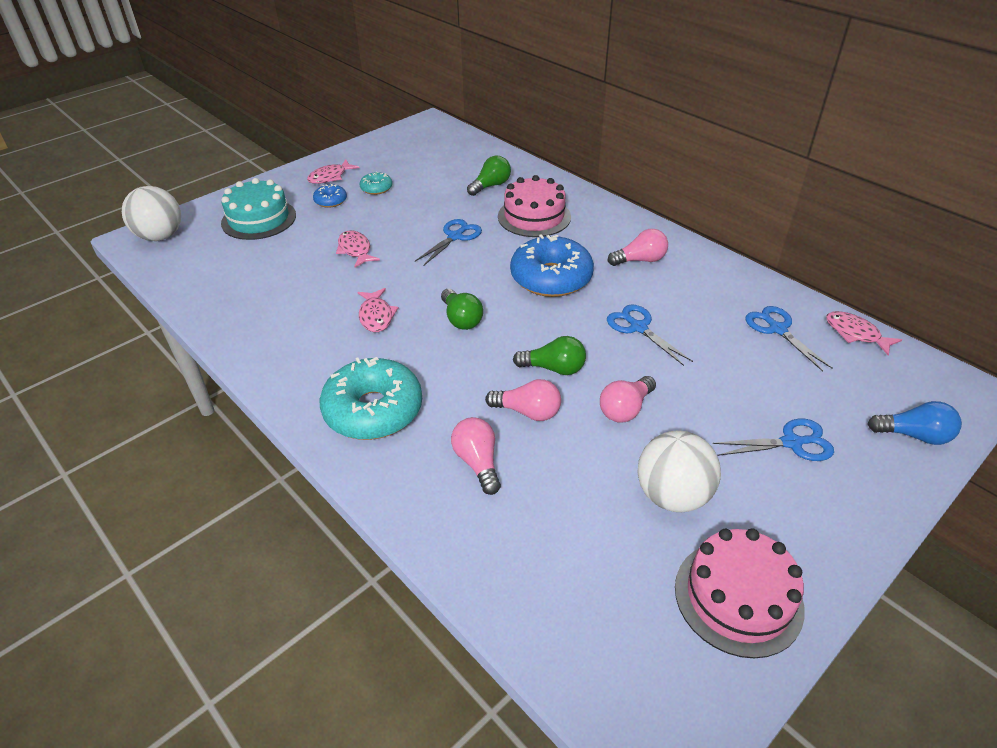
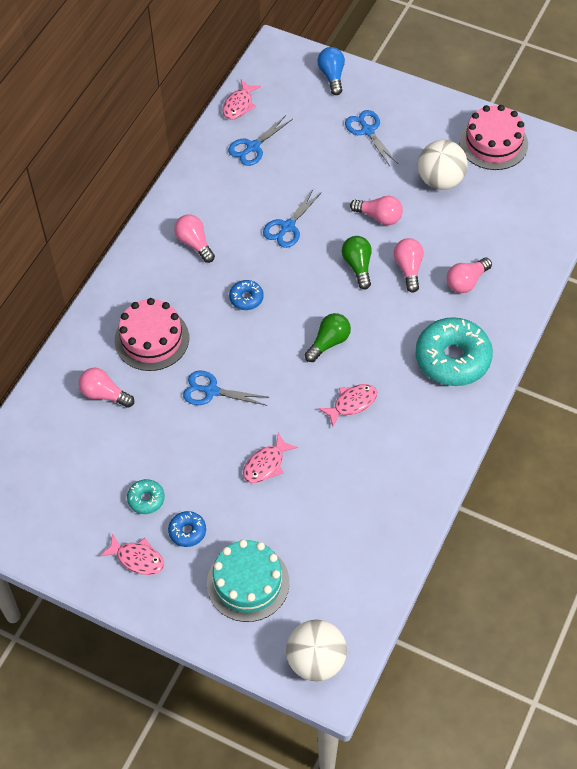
camera: 110 degrees left, 15 degrees up
green light bulb [467,155,511,196] -> pink light bulb [79,368,134,408]
blue donut [510,234,594,297] -> blue donut [229,280,264,310], size x0.46

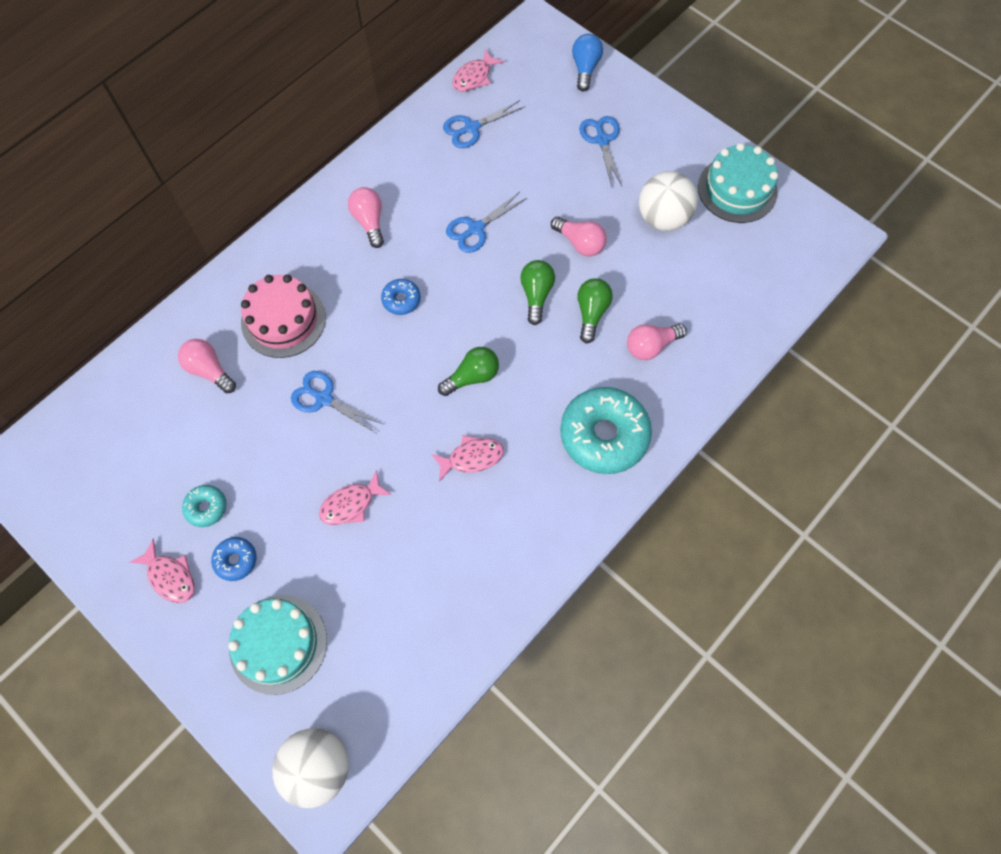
camera: 15 degrees right, 10 degrees up
pink light bulb [394,238,424,293] -> green light bulb [577,278,613,344]
pink cake [459,105,528,170] -> turquoise cake [698,143,778,223]

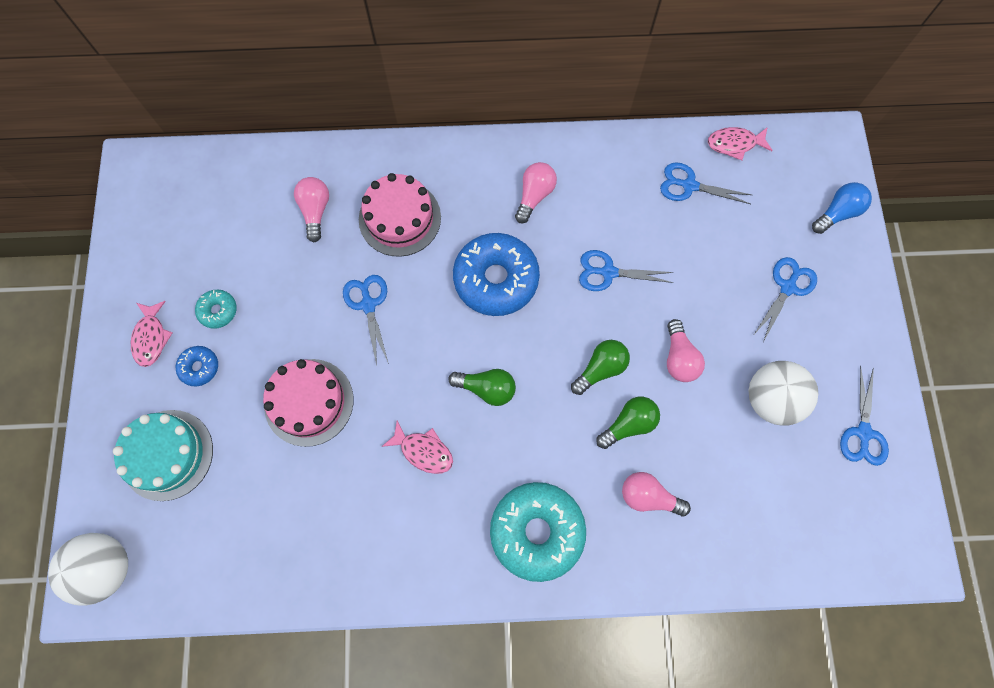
camera: 45 degrees right, 5 degrees up
pink fish [319,470,392,525] -> pink cake [263,359,353,447]
blue donut [381,279,421,315] -> blue donut [453,233,540,316], size x2.15
turquoise cake [698,143,778,223] -> blue scissors [840,366,889,466]

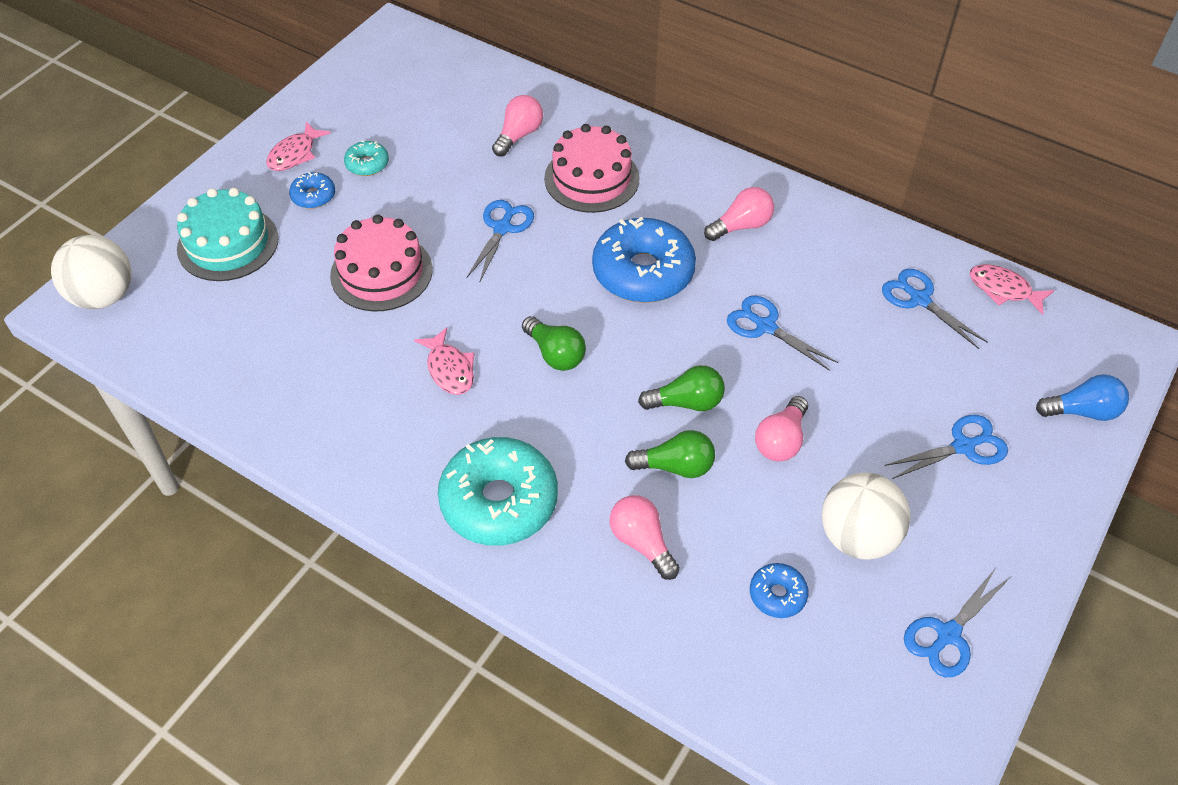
camera: 35 degrees right, 20 degrees down
none -> blue donut [750,563,808,618]

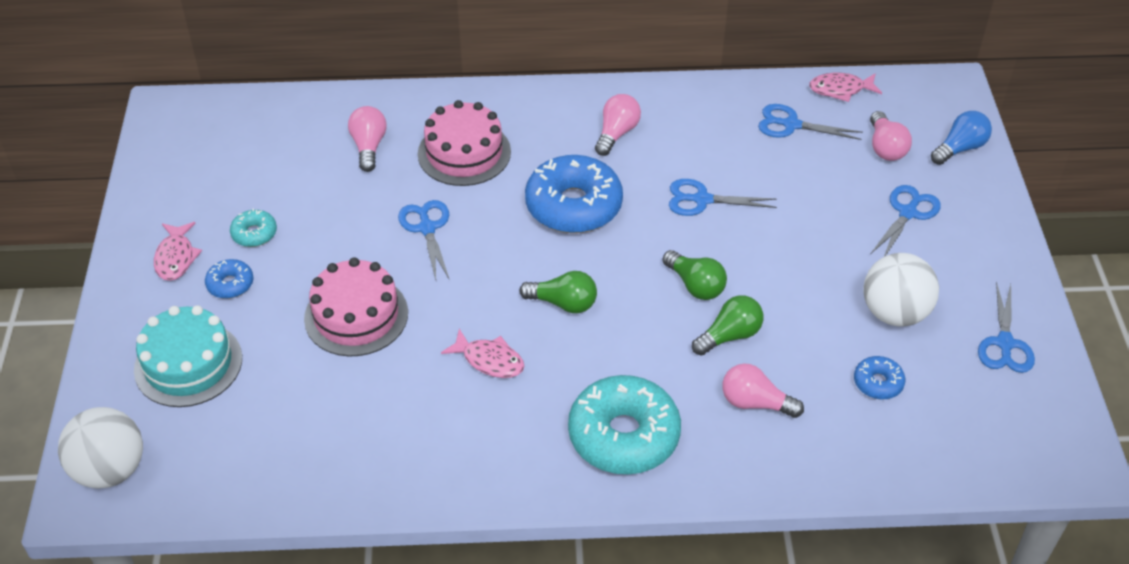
camera: 35 degrees left, 5 degrees down
green light bulb [638,365,725,411] -> green light bulb turned 90 degrees clockwise [663,250,727,300]
pink light bulb [755,396,808,461] -> pink light bulb moved to [870,111,912,161]

